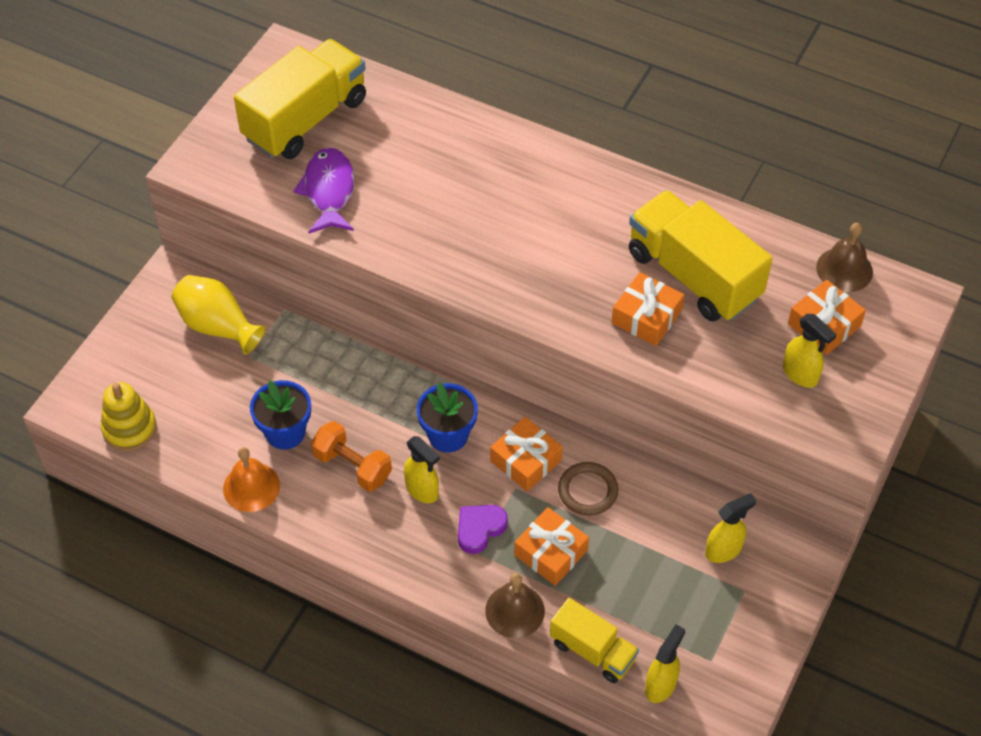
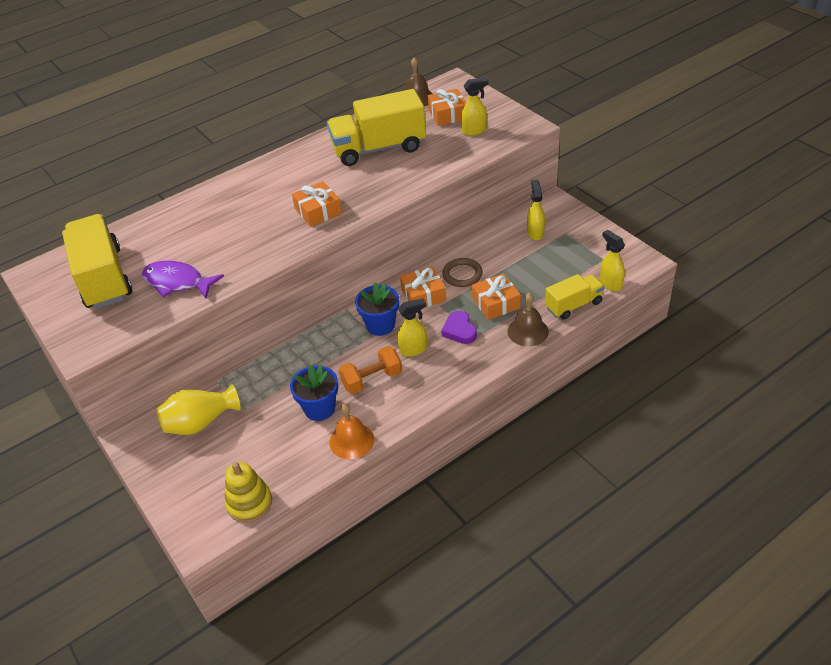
camera: 60 degrees left, 10 degrees down
orange gift [612,272,684,346] -> orange gift moved to [292,181,342,227]

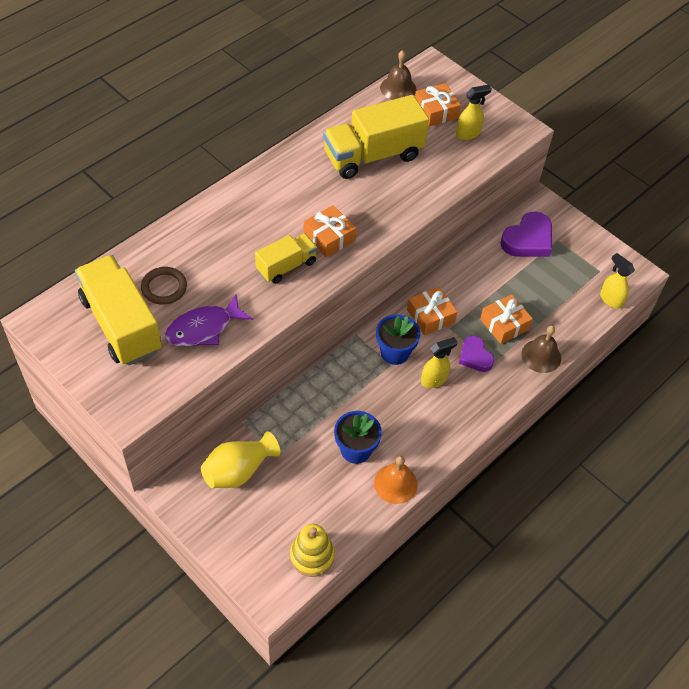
camera: 15 degrees left, 10 degrees up
purple fish [142,261,224,298] -> purple fish turned 45 degrees counterclockwise [165,294,253,347]
orange dumbbell [339,346,402,394] -> none
brown ring [442,258,483,287] -> brown ring moved to [141,267,187,305]
yellow spray bottle [527,180,545,240] -> purple heart [500,212,552,257]
yellow truck [545,274,605,320] -> yellow truck moved to [255,233,317,284]

